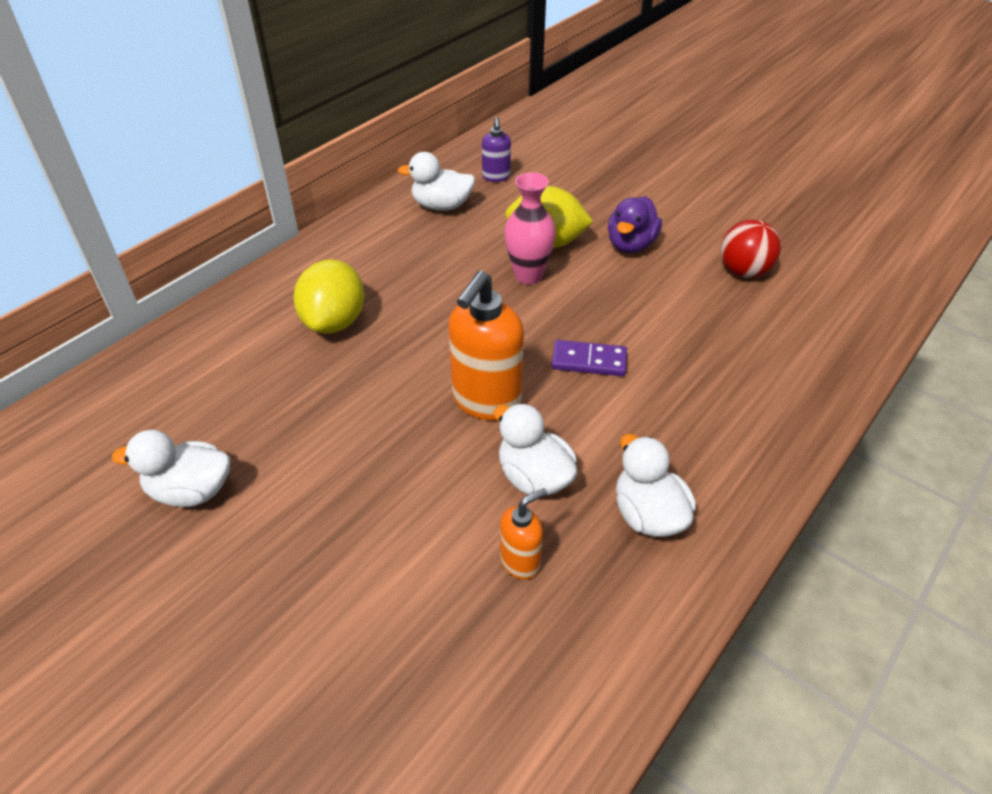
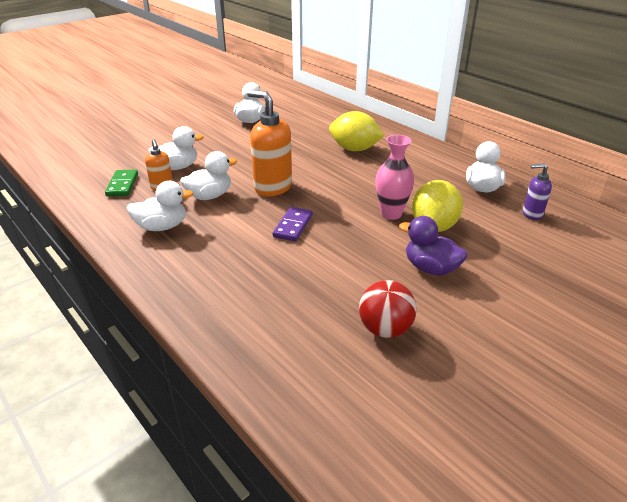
camera: 100 degrees right, 10 degrees down
none -> green domino [105,170,138,196]
none -> white duck [148,126,204,170]

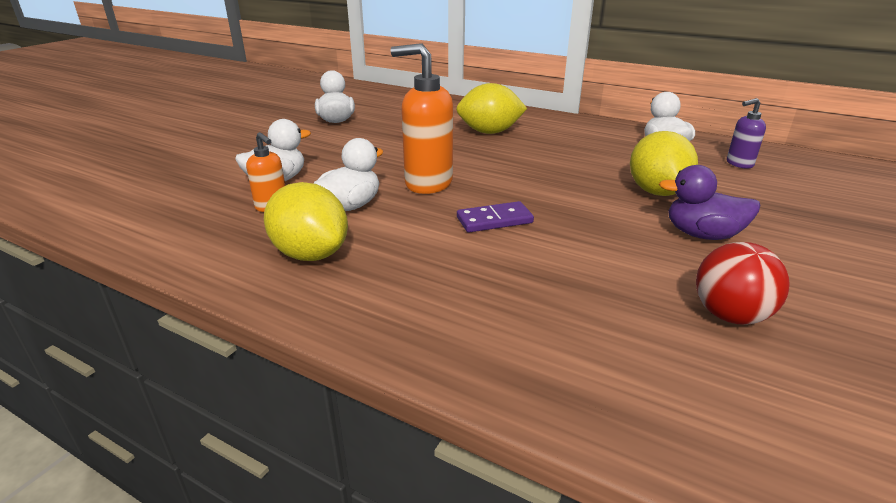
camera: 20 degrees left, 5 degrees down
green domino [105,170,138,196] -> none
white duck [126,181,193,231] -> yellow lemon [264,182,348,261]
purple domino [273,207,313,241] -> purple domino turned 75 degrees clockwise [457,201,534,232]
pink vase [376,135,414,220] -> none

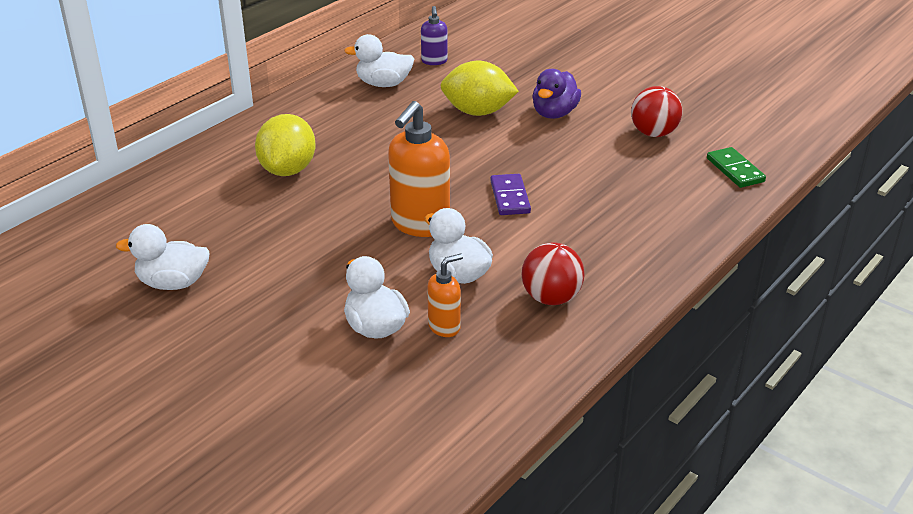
camera: 80 degrees left, 5 degrees up
yellow lemon [264,182,348,261] -> red ball [522,242,585,305]
none -> green domino [707,147,766,188]

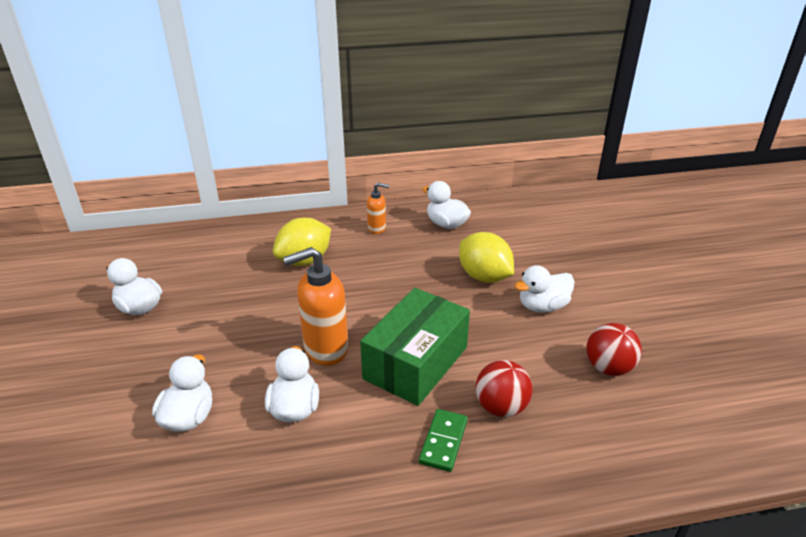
camera: 40 degrees right, 0 degrees up
purple soap dispenser [421,6,448,65] -> none
orange soap dispenser [427,254,463,337] -> orange soap dispenser moved to [367,182,389,234]
purple domino [490,174,531,215] -> green box [360,288,470,406]
red ball [522,242,585,305] -> red ball moved to [476,360,532,417]
purple duck [532,69,581,119] -> white duck [514,265,575,313]
green domino [707,147,766,188] -> green domino moved to [419,409,468,472]

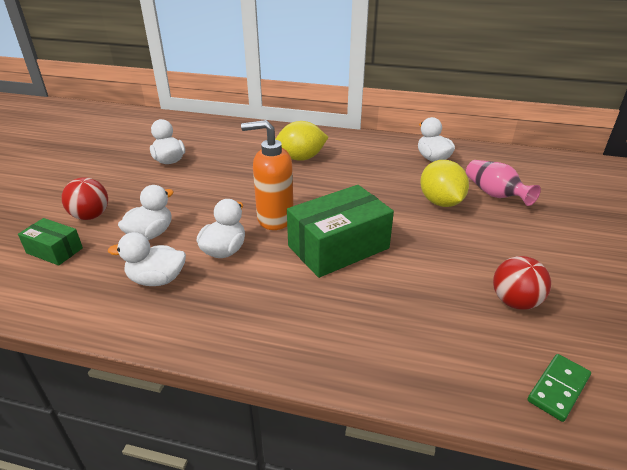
camera: 25 degrees right, 0 degrees up
orange soap dispenser [367,182,389,234] -> none
green domino [419,409,468,472] -> green domino moved to [527,354,591,422]
red ball [476,360,532,417] -> red ball moved to [62,177,108,220]
white duck [514,265,575,313] -> white duck moved to [108,232,186,286]
none -> green box [18,218,83,266]
none -> pink vase [466,160,541,206]

